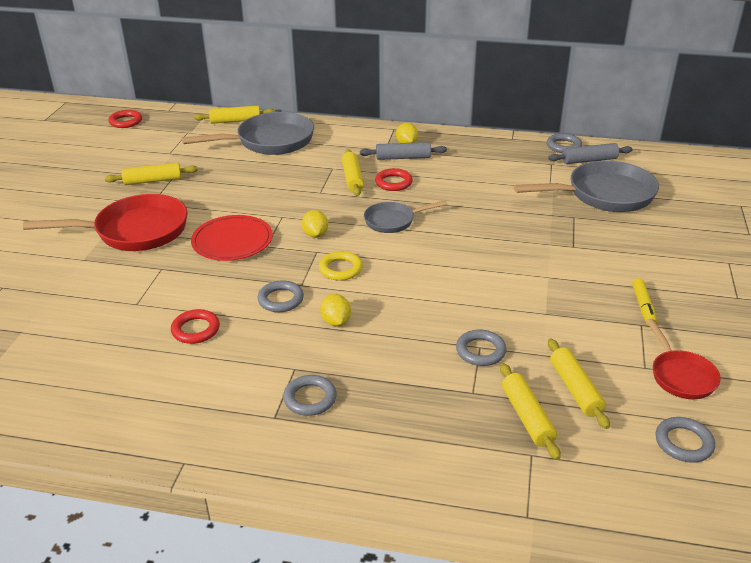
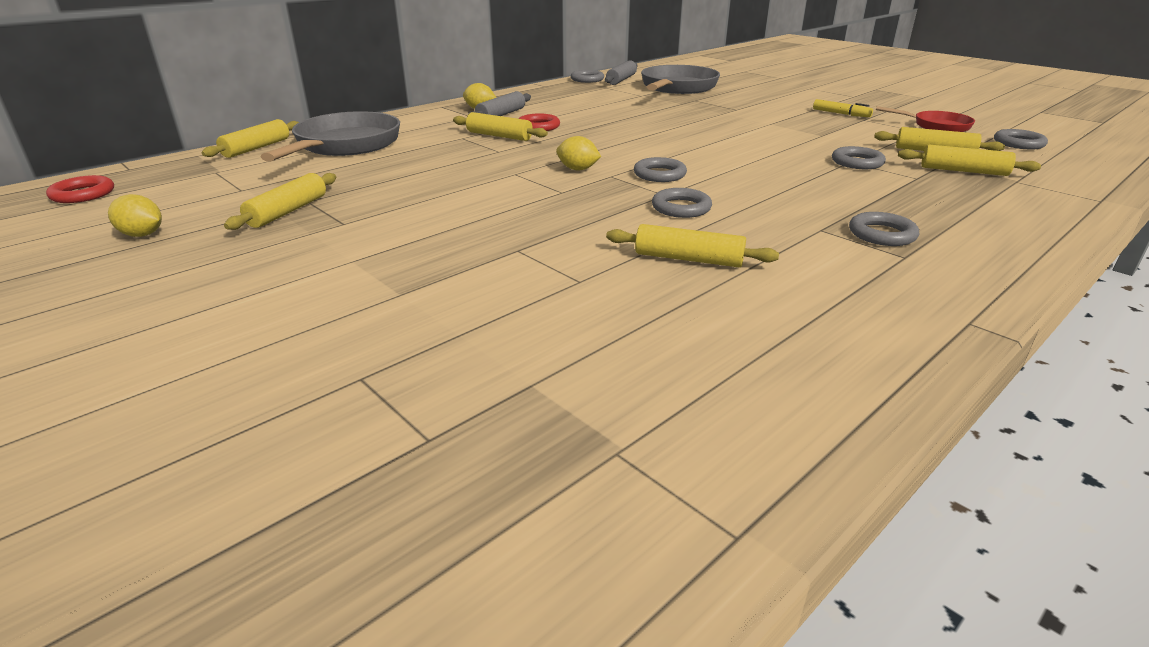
camera: 55 degrees left, 5 degrees down
red pan [23,194,188,251] -> none
red ring [171,309,220,344] -> yellow rolling pin [606,224,779,267]
red plate [191,215,273,261] -> none
yellow ring [319,251,363,281] -> grey ring [634,157,687,182]
yellow lemon [320,294,351,326] -> yellow lemon moved to [108,194,162,237]
grey pan [364,201,447,233] -> none

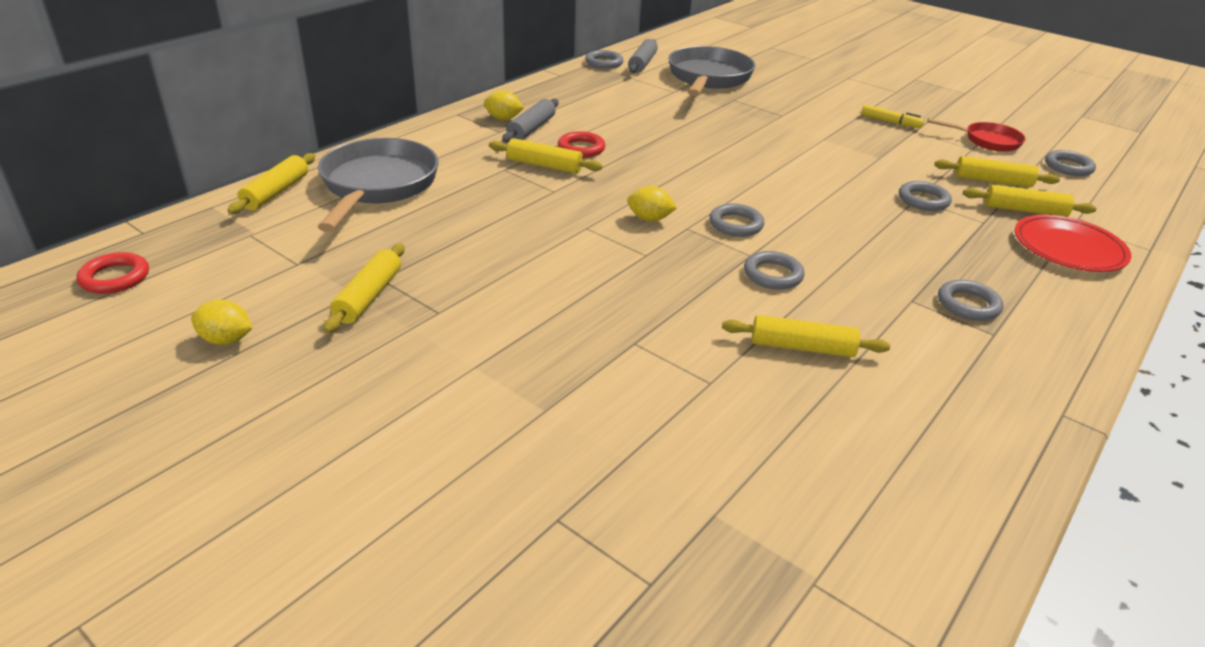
camera: 10 degrees left, 5 degrees up
none -> red plate [1015,215,1132,272]

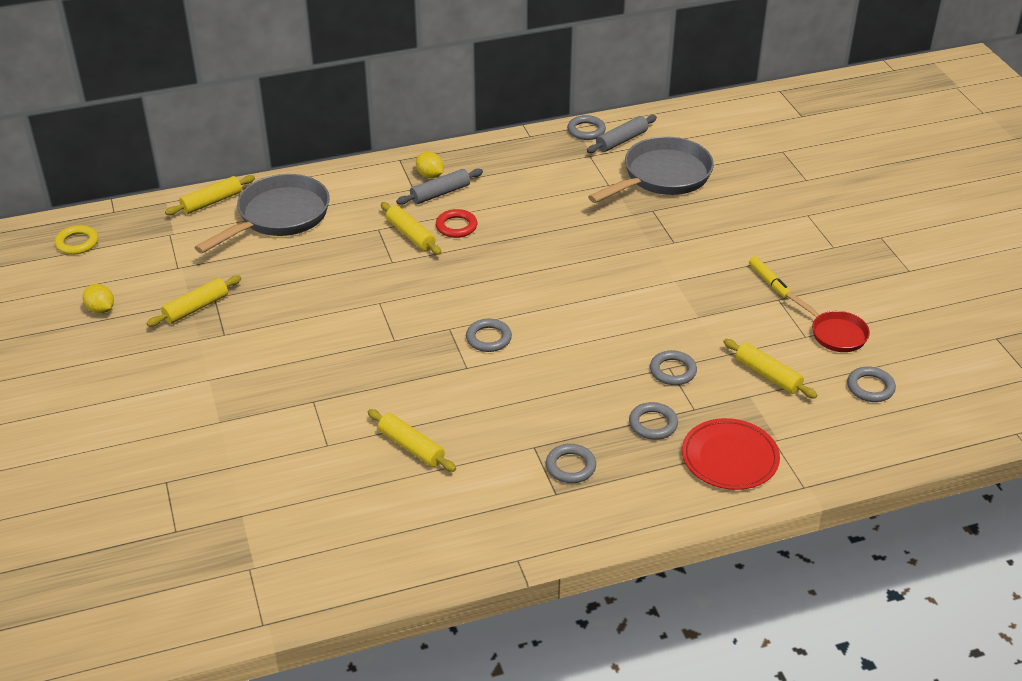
camera: 35 degrees right, 5 degrees up
red ring [77,252,149,294] -> yellow ring [55,225,98,255]
yellow lemon [627,186,677,221] -> none
grey ring [744,251,805,290] -> grey ring moved to [629,402,678,440]
yellow rolling pin [963,184,1096,217] -> none

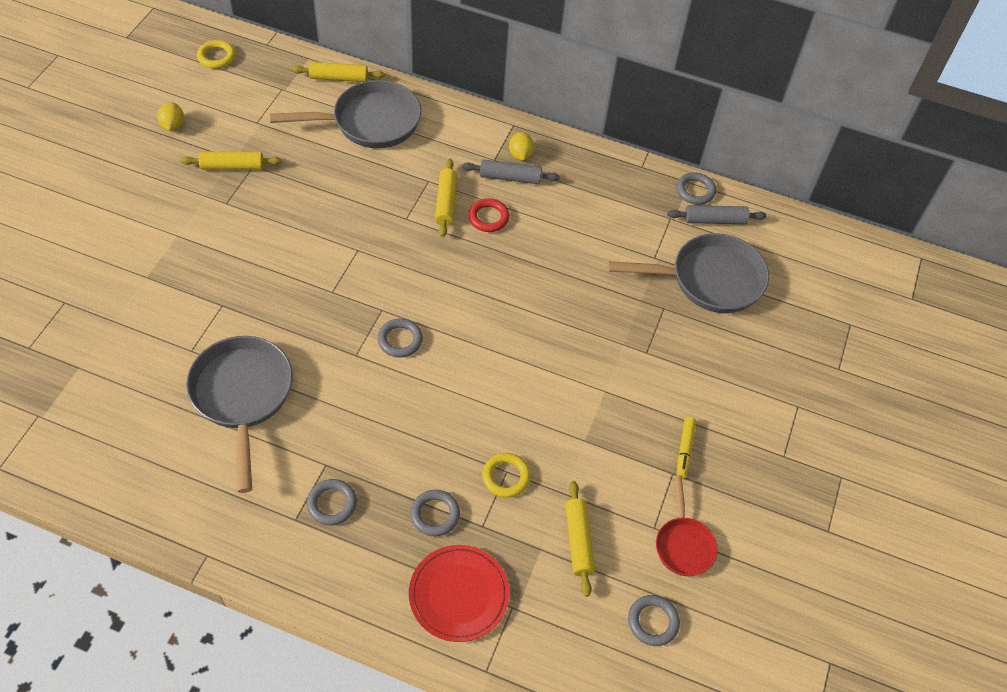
camera: 35 degrees right, 15 degrees up
yellow rolling pin [368,409,456,472] -> grey pan [186,336,293,493]
grey ring [650,350,697,385] -> yellow ring [482,453,530,498]

